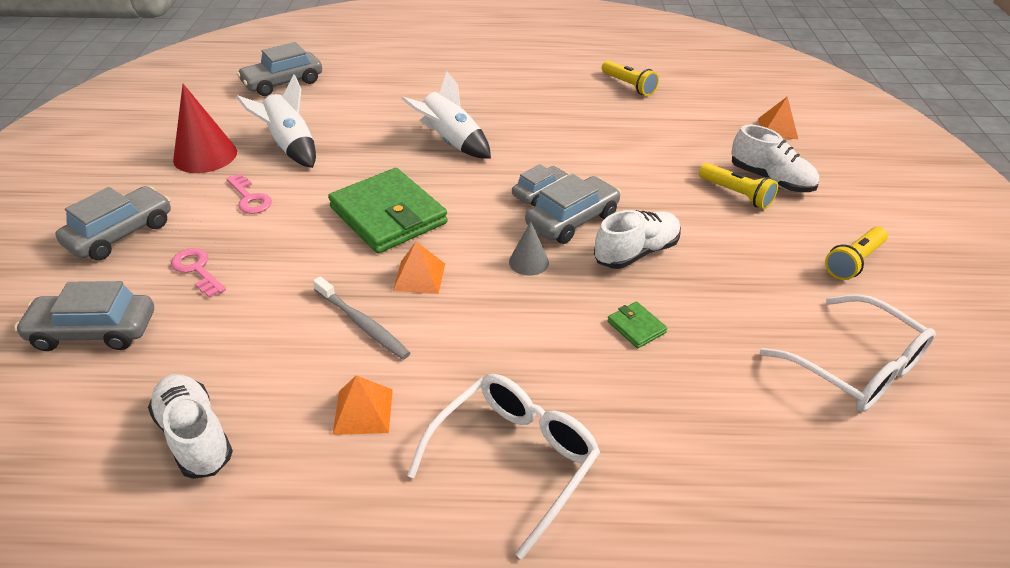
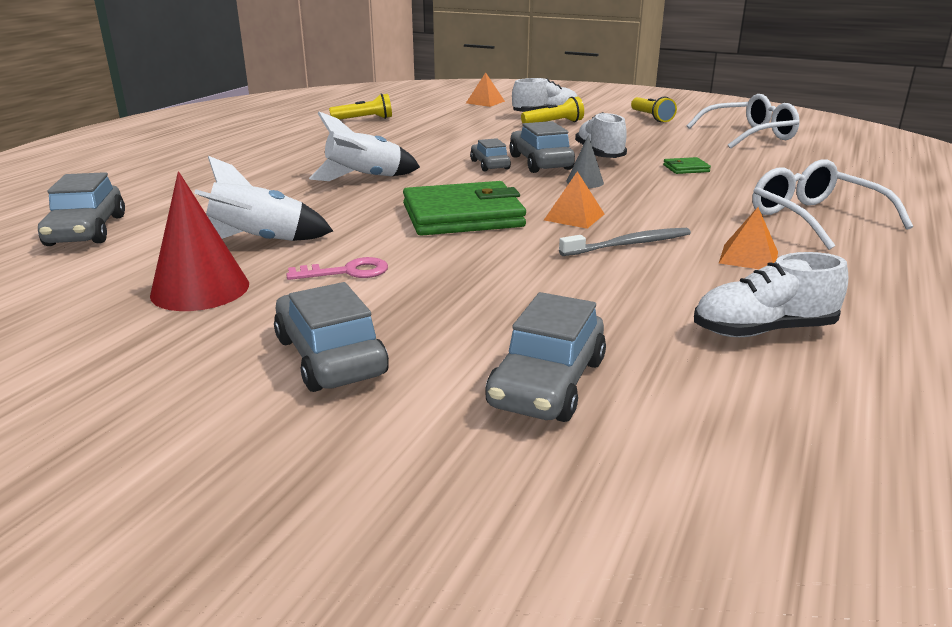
camera: 65 degrees left, 15 degrees down
pink key [171,248,226,298] -> none

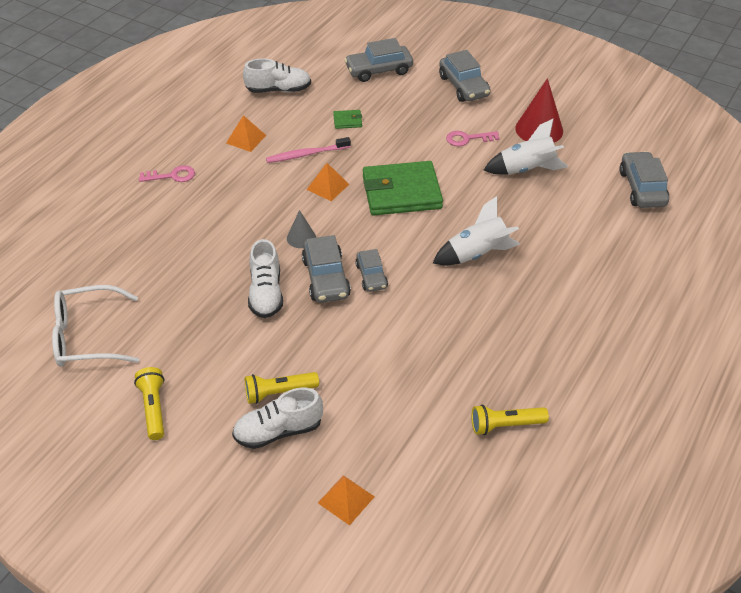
camera: 175 degrees left, 20 degrees up
grey car [485,292,606,422] -> grey car turned 135 degrees counterclockwise [344,38,413,82]
grey toothbrush [559,228,691,256] -> pink toothbrush [266,137,351,163]
green wallet [663,157,711,174] -> green wallet moved to [333,110,362,129]
white glasses [752,160,913,250] -> pink key [139,165,195,182]

